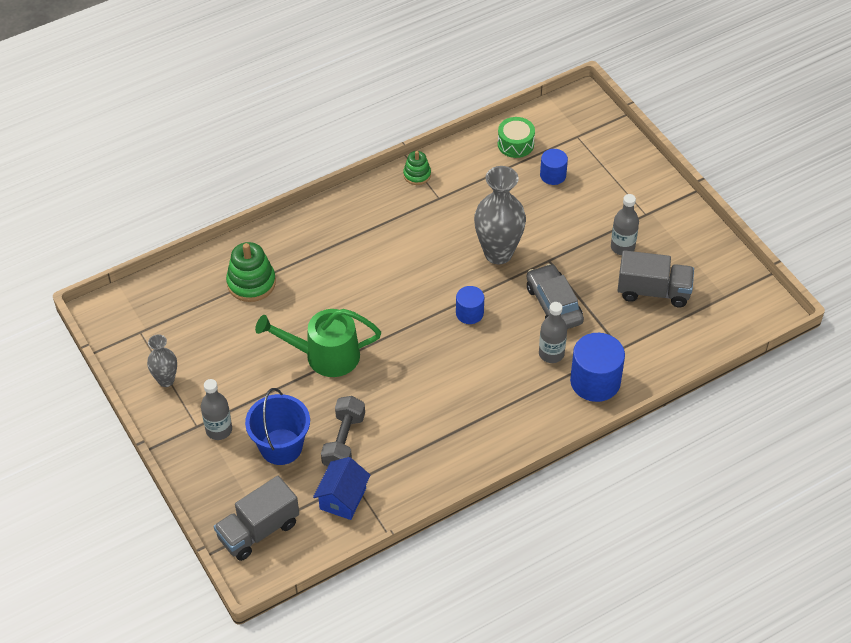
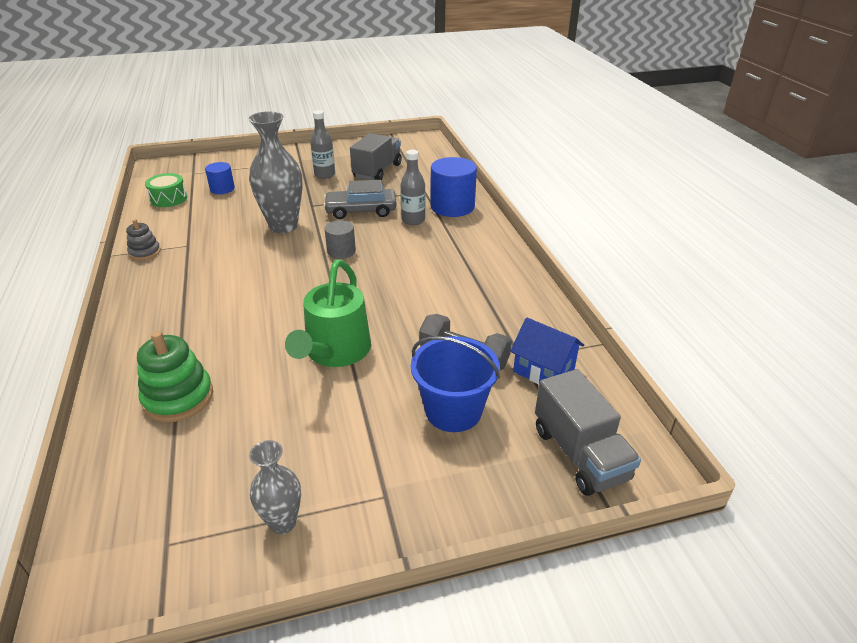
camera: 75 degrees left, 15 degrees down
grey bottle [201,379,232,440] -> none
green stacking toy [403,151,431,185] -> grey stacking toy [126,219,161,260]
blue cylinder [456,286,484,324] -> grey cylinder [325,220,356,259]

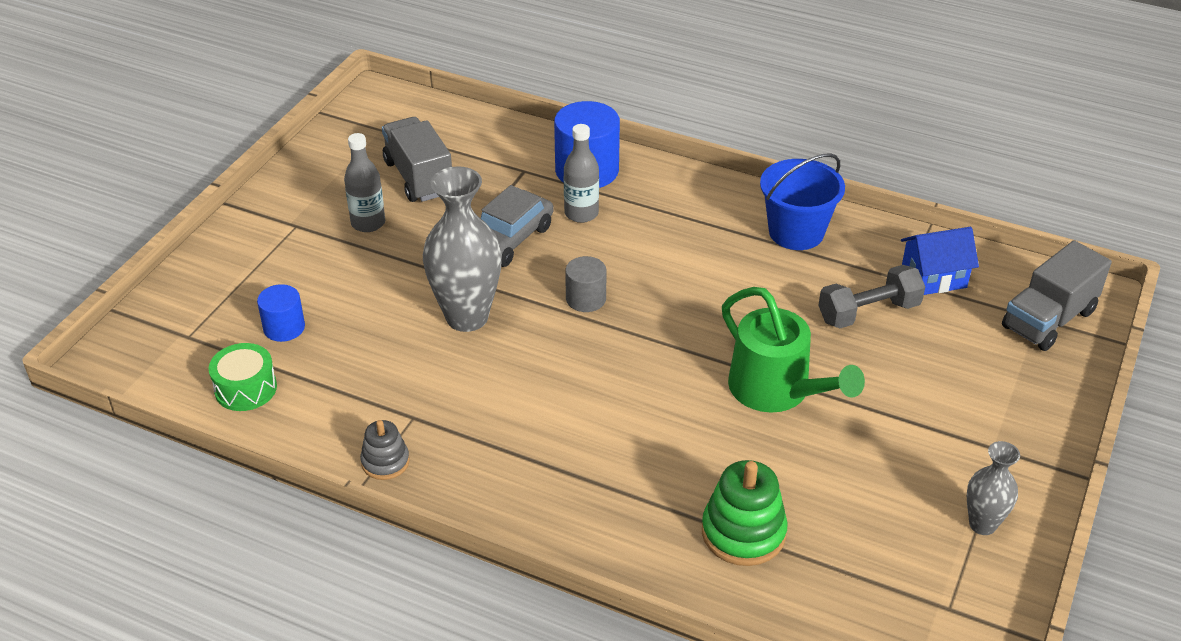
camera: 50 degrees left, 5 degrees up
blue bucket [411,336,500,432] -> blue bucket moved to [760,154,845,250]
grey truck [535,369,641,496] -> grey truck turned 120 degrees clockwise [1002,240,1112,351]

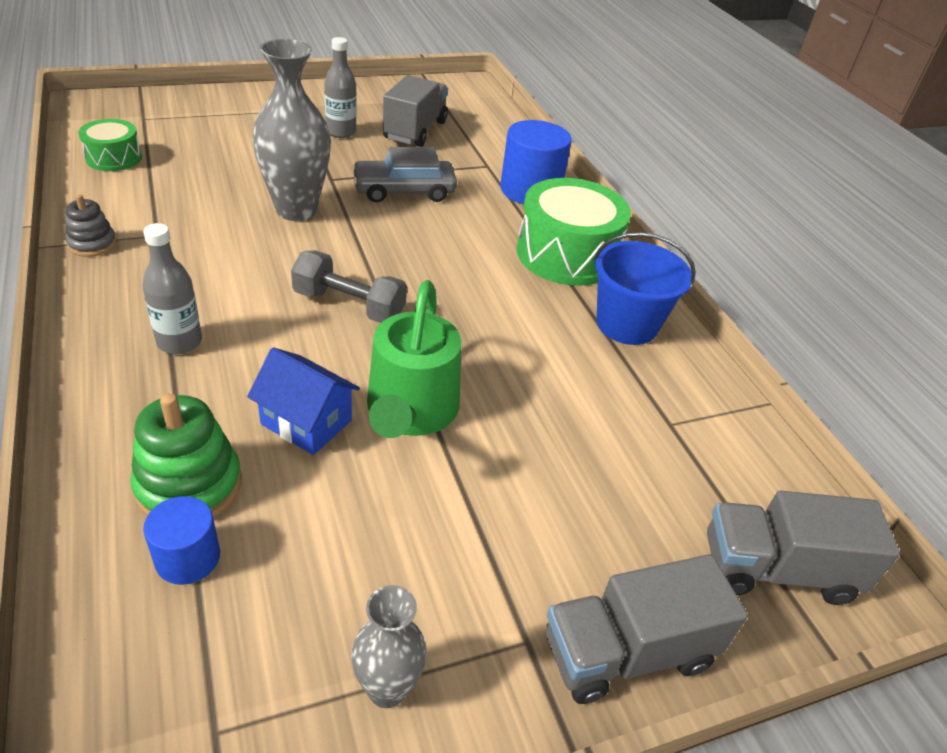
camera: 40 degrees right, 0 degrees up
blue cylinder [257,284,305,342] -> blue cylinder moved to [143,496,220,585]
grey bottle [564,124,599,223] -> grey bottle moved to [142,223,202,354]
grey cylinder [565,256,606,312] -> none
grey dumbbell [818,265,925,328] -> grey dumbbell moved to [291,251,407,323]
blue house [901,227,979,295] -> blue house moved to [247,347,360,455]
none -> green drum [516,178,631,286]
none -> grey truck [546,554,748,704]

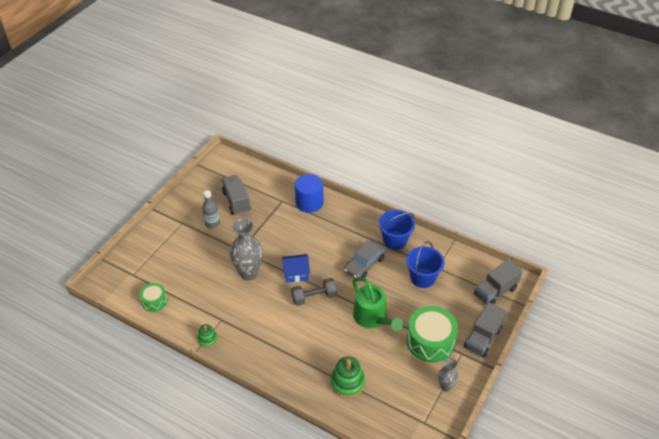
camera: 35 degrees left, 5 degrees up
grey stacking toy [65,194,117,257] -> green stacking toy [198,324,218,348]
grey bottle [142,223,202,354] -> none
blue cylinder [143,496,220,585] -> none
blue house [247,347,360,455] -> blue house moved to [282,254,310,283]
grey car [352,147,457,202] -> grey car moved to [344,241,386,278]
green drum [516,178,631,286] -> green drum moved to [406,306,458,362]
none -> blue bucket [406,241,445,288]

